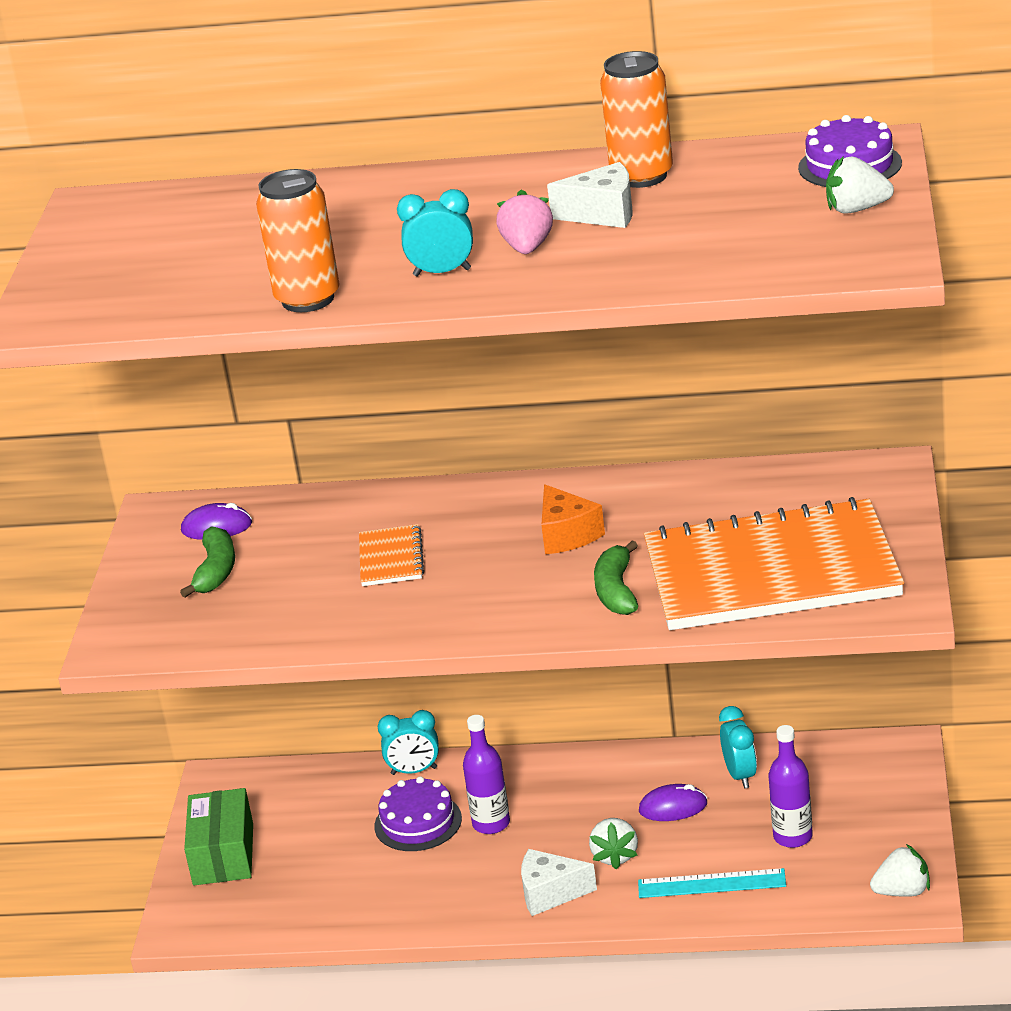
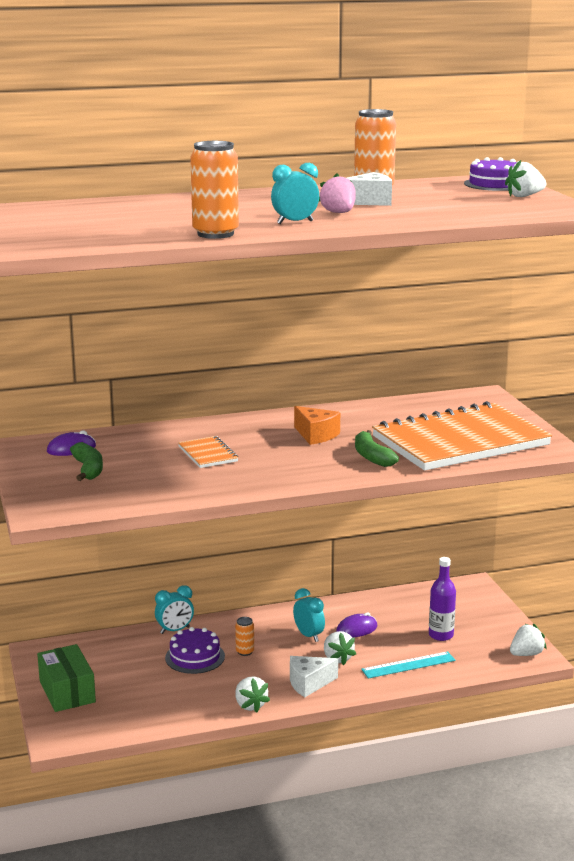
camera: 25 degrees left, 10 degrees down
purple bottle [463,715,510,834] -> orange can [235,617,254,656]
turquoise clock [719,706,757,788] -> turquoise clock moved to [293,588,325,642]
none -> white strawberry [235,676,270,713]

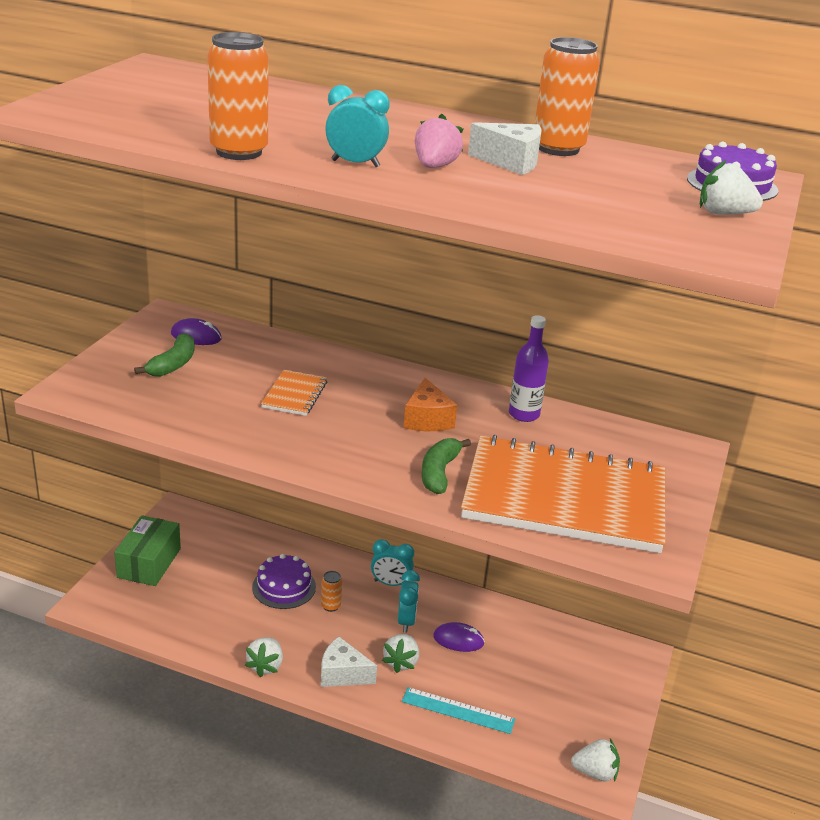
camera: 35 degrees right, 10 degrees up
turquoise clock [155,585,194,634] -> turquoise clock moved to [371,539,414,586]
purple bottle [429,557,456,641] -> purple bottle moved to [509,315,549,422]

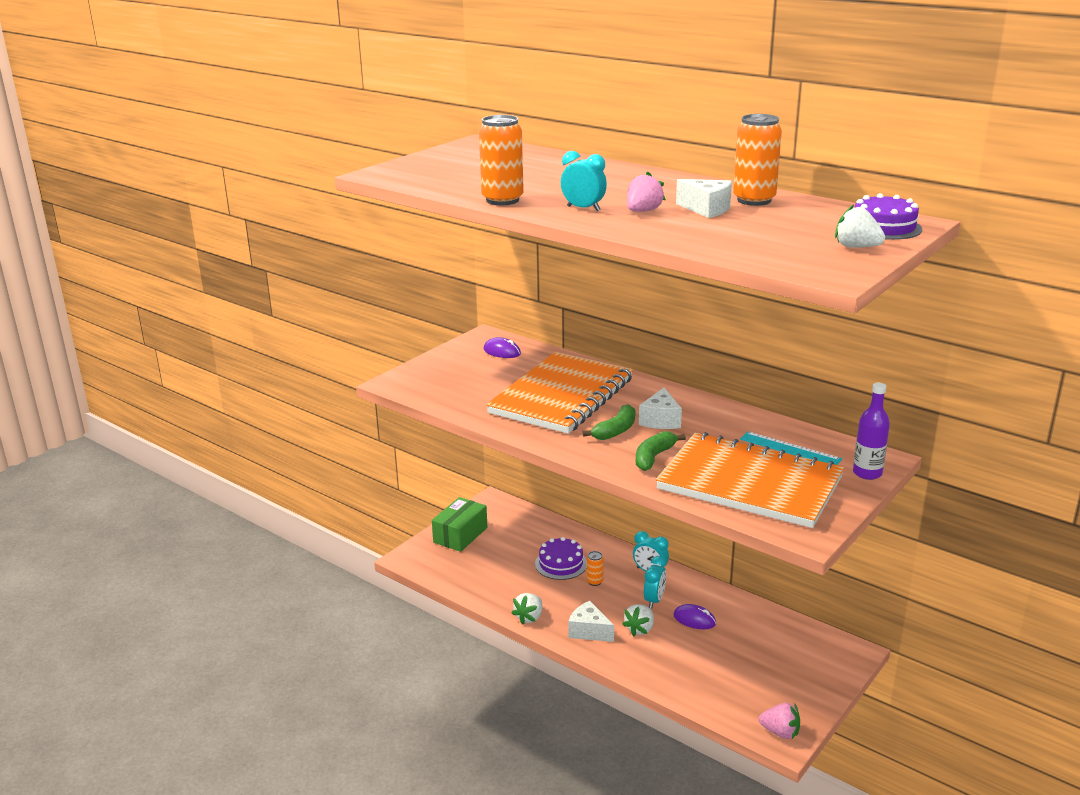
camera: 20 degrees right, 5 degrees down
green banana [134,333,194,377] -> green banana moved to [582,404,636,440]
orange notebook [261,370,327,416] -> orange notebook [486,352,633,434], size x2.48
turquoise ruler [402,687,515,734] -> turquoise ruler moved to [740,431,842,465]
orange cheese [404,378,457,431] -> white cheese [639,388,682,429]
purple bottle [509,315,549,422] -> purple bottle moved to [853,383,890,480]
white strawberry [571,738,620,782] -> pink strawberry [759,703,800,739]

